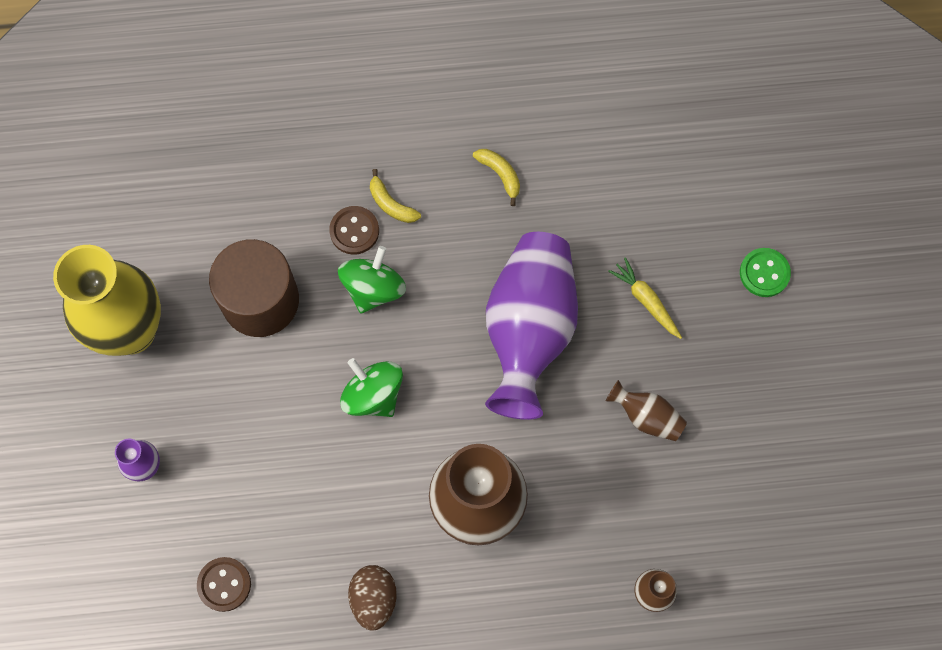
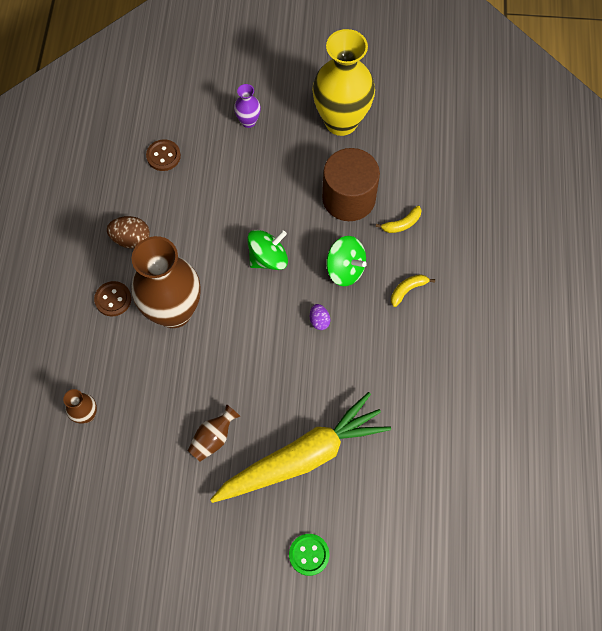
camera: 100 degrees right, 5 degrees down
brown button [329,206,379,255] -> brown button moved to [94,281,131,316]
yellow banana [473,149,520,206] -> yellow banana moved to [376,206,422,233]
purple vase [485,232,578,420] -> none
yellow carrot [608,257,682,339] -> yellow carrot [210,392,391,503], size x2.47
none -> purple egg [310,304,331,330]

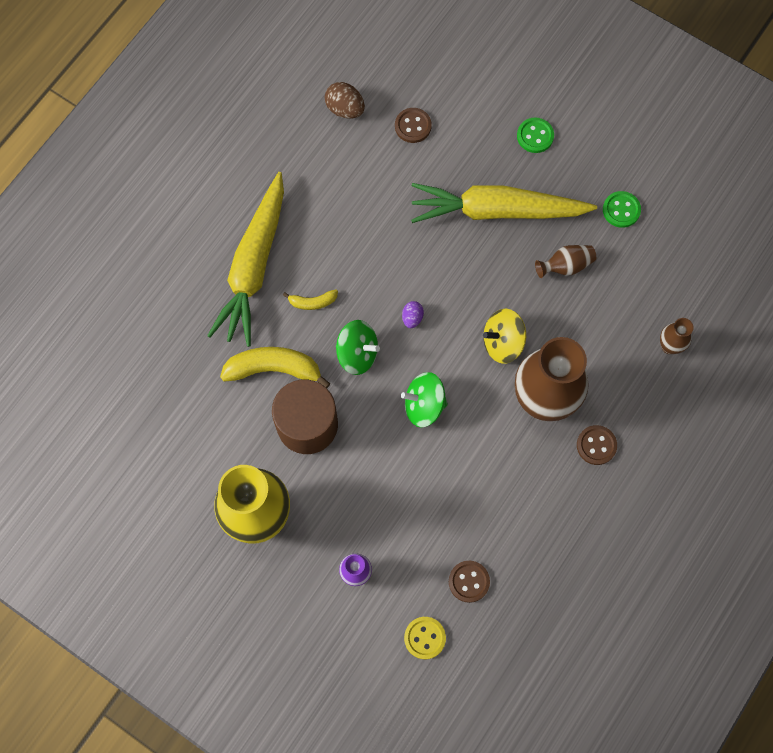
camera: 150 degrees left, 5 degrees up
brown egg [107,216,150,249] -> brown egg moved to [325,82,365,119]
green spinning top [326,236,367,286] -> green spinning top turned 135 degrees clockwise [336,320,380,375]
yellow banana [376,206,422,233] -> yellow banana [220,347,330,388], size x1.94
none -> yellow carrot [207,172,284,347]
none -> brown button [395,108,432,143]
none -> yellow button [404,617,446,659]
none -> yellow spinning top [483,309,526,364]
none -> green button [603,191,641,228]

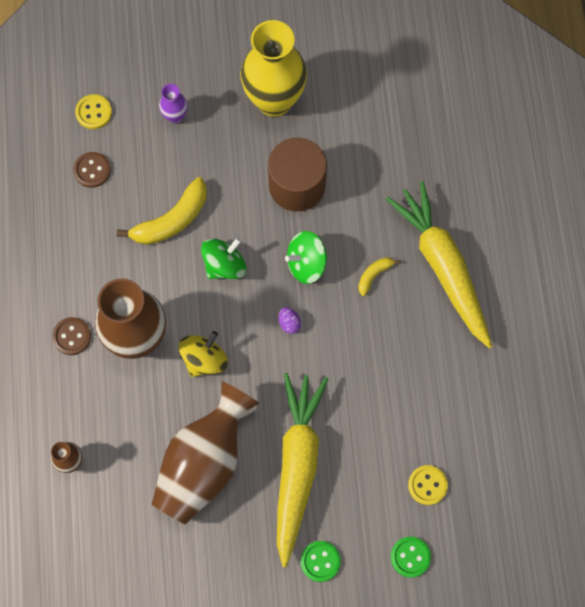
camera: 140 degrees right, 0 degrees up
yellow banana [220,347,330,388] -> yellow banana moved to [117,177,207,245]
brown egg [325,82,365,119] -> none
brown button [395,108,432,143] -> yellow button [408,465,448,505]
yellow carrot [411,183,597,223] -> yellow carrot turned 45 degrees counterclockwise [277,373,328,567]
brown vase [535,245,596,278] -> brown vase [152,381,260,525], size x2.28
green button [603,191,641,228] -> green button moved to [391,537,431,578]

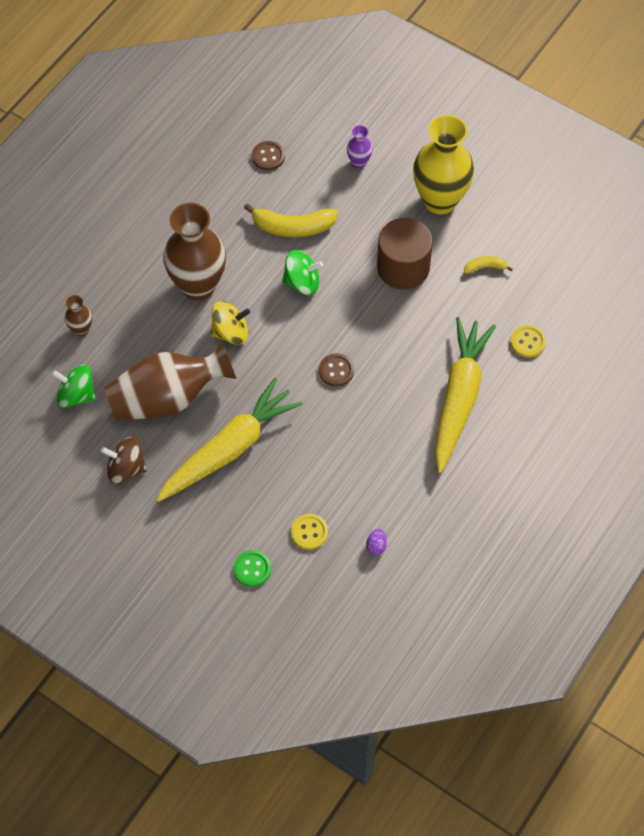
camera: 40 degrees right, 10 degrees down
brown button [52,317,91,355] -> brown button moved to [319,353,354,387]
yellow button [75,94,112,129] -> yellow button moved to [510,325,546,358]
purple egg [279,307,301,334] -> purple egg moved to [366,529,387,555]
green spinning top [285,231,327,284] -> green spinning top moved to [52,365,96,408]
green button [301,541,341,582] -> none
yellow banana [358,257,401,296] -> yellow banana moved to [464,256,513,274]
none -> brown spinning top [101,437,147,484]

